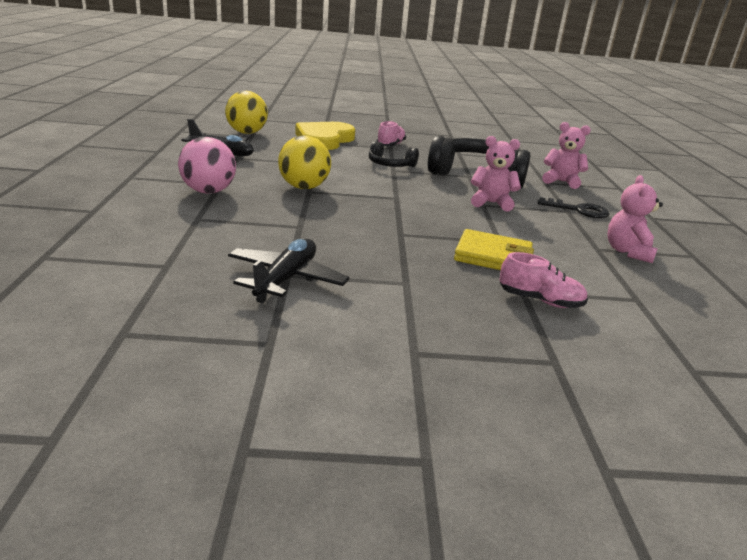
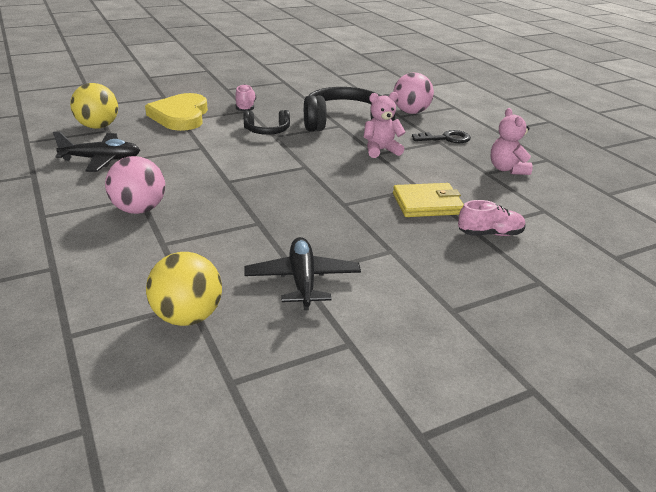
camera: 25 degrees left, 5 degrees up
yellow ball [278,136,331,189] -> yellow ball moved to [146,252,222,326]
pink teddy bear [542,122,591,189] -> pink ball [393,73,434,114]

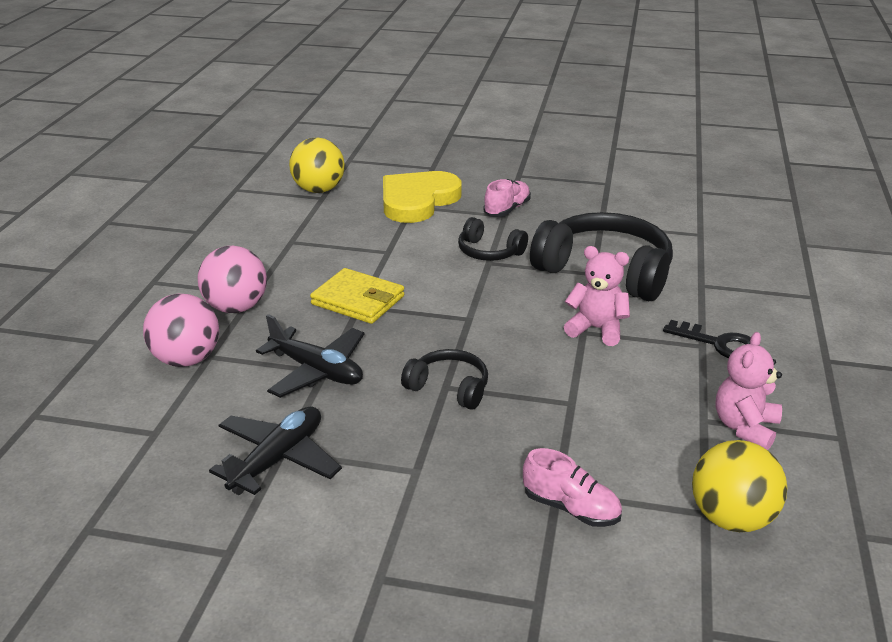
camera: 40 degrees right, 0 degrees up
black plane [53,131,140,172] -> black plane moved to [256,314,364,398]
yellow ball [146,252,222,326] -> yellow ball moved to [692,440,787,532]
pink ball [393,73,434,114] -> pink ball moved to [143,293,219,367]
yellow wallet [393,183,464,217] -> yellow wallet moved to [310,268,404,324]
none -> black headphones [401,349,488,410]

